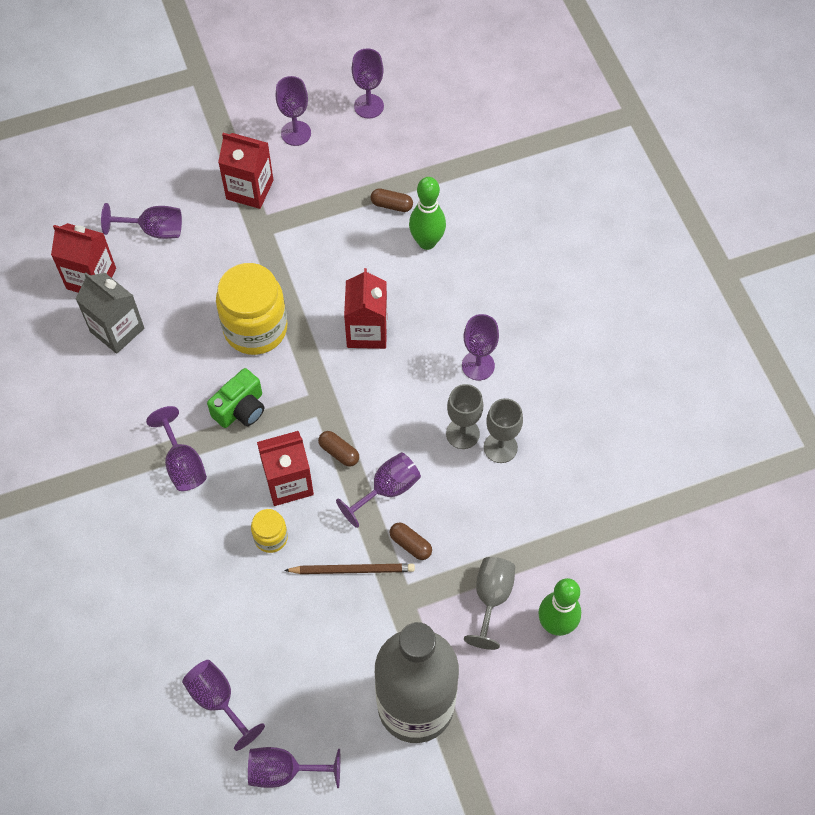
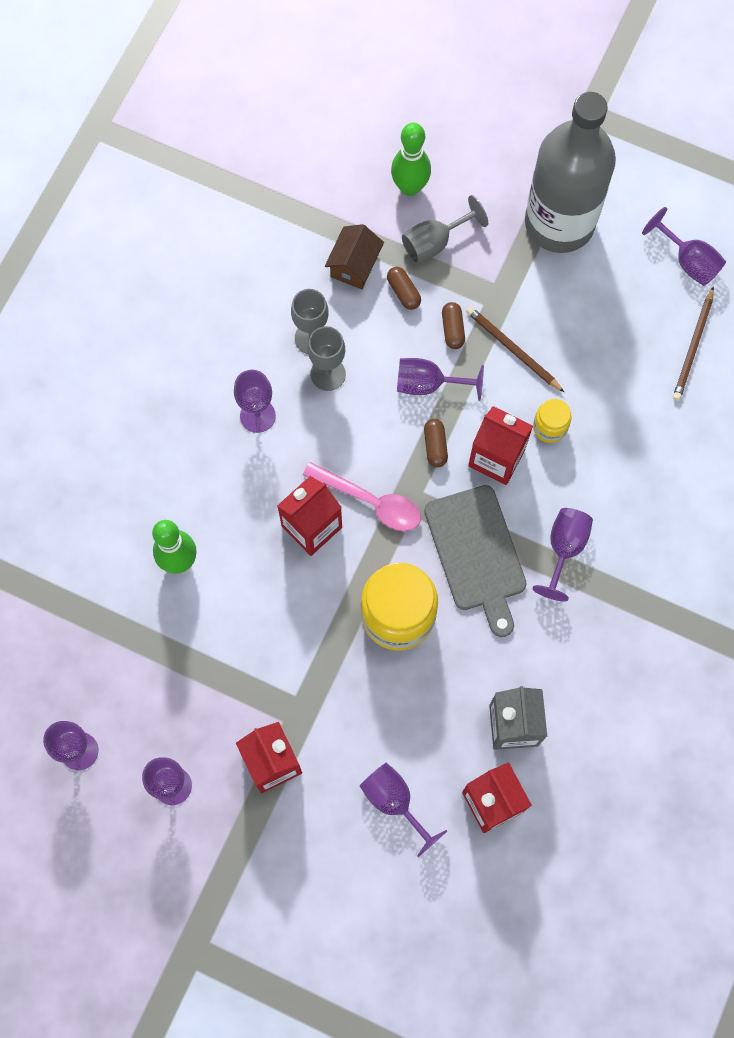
camera: 135 degrees left, 10 degrees up
purple goblet [182,660,265,751] -> brown pencil [673,286,714,401]
green camera [207,368,264,428] -> grey cutting board [424,485,527,637]
brown capsule [371,188,413,212] -> brown capsule moved to [387,267,421,310]
none -> pink spoon [303,462,421,531]
none -> brown house [325,224,384,289]

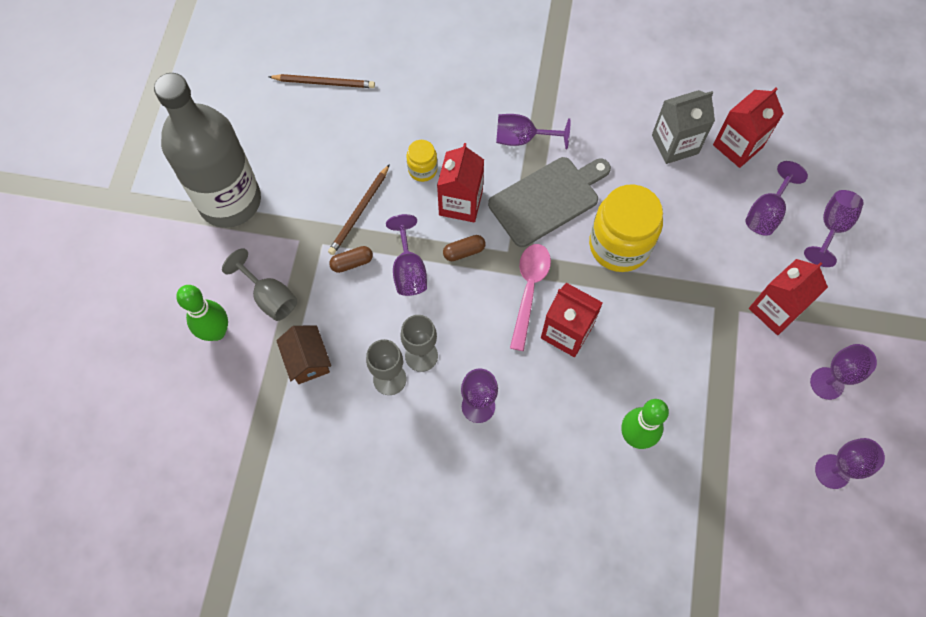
camera: 105 degrees left, 5 degrees down
brown house [325,224,384,289] -> brown house turned 60 degrees clockwise [276,325,331,384]
brown capsule [387,267,421,310] -> none
purple goblet [642,207,726,286] -> purple goblet moved to [804,190,864,267]

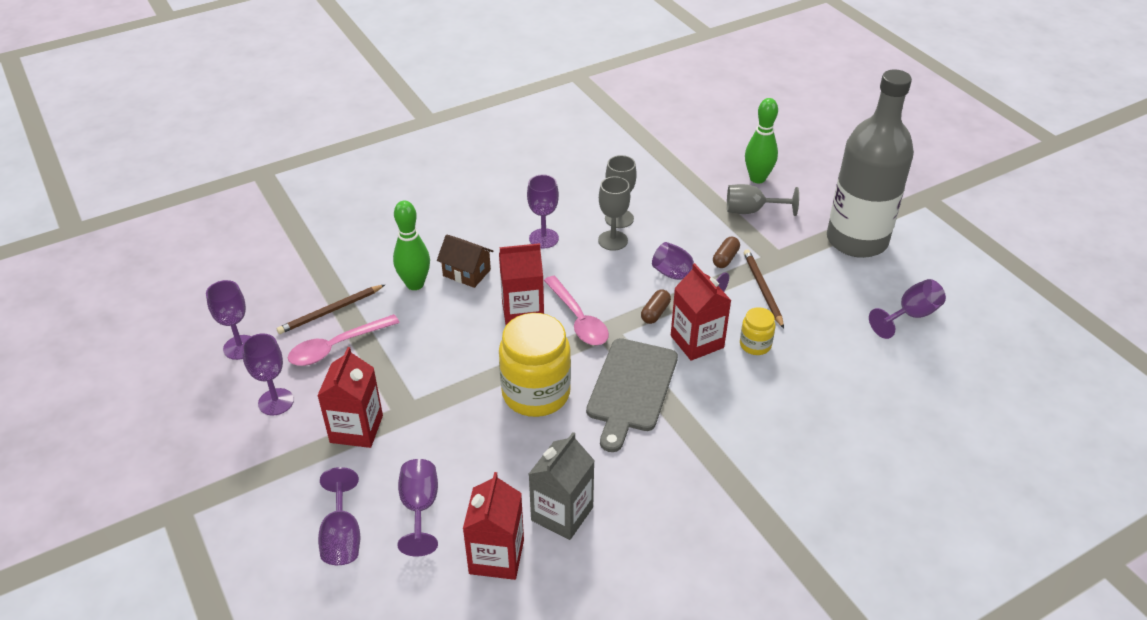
camera: 140 degrees right, 25 degrees down
brown pencil [269,74,375,88] -> brown pencil moved to [277,285,385,334]
brown house [276,325,331,384] -> brown house moved to [437,234,494,288]
purple goblet [496,114,570,149] -> purple goblet moved to [869,279,946,339]
none -> pink spoon [288,314,400,366]

